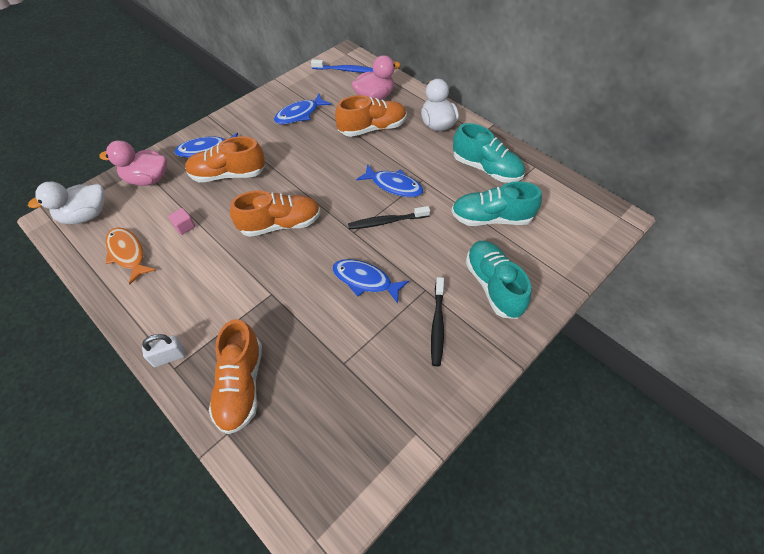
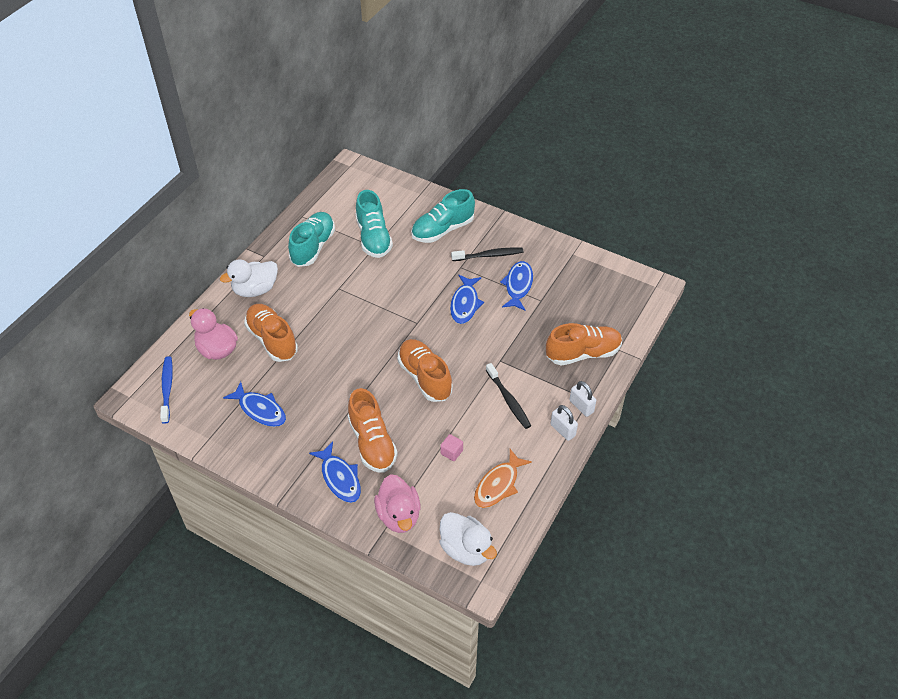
camera: 105 degrees left, 5 degrees down
black toothbrush [348,206,430,229] -> black toothbrush moved to [486,363,531,429]
blue fish [356,164,423,197] -> blue fish moved to [500,261,533,311]
none -> white padlock [550,405,578,441]

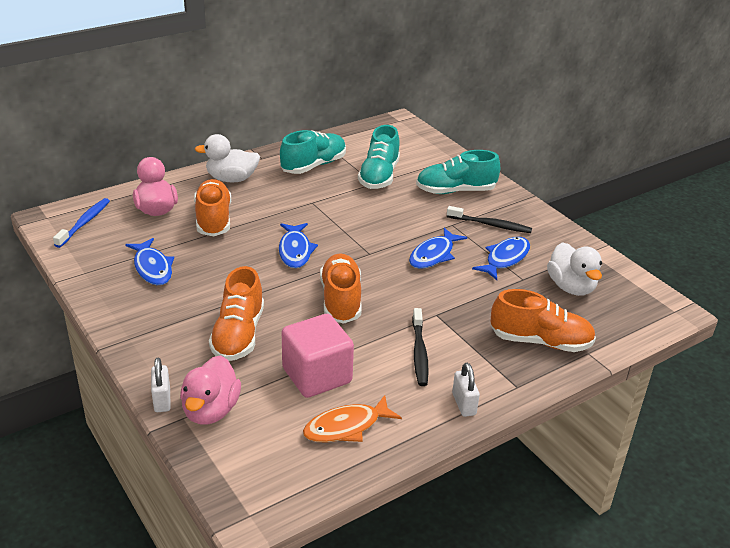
camera: 25 degrees right, 15 degrees down
blue fish [309,442,361,503] -> blue fish moved to [279,223,318,268]
white duck [439,512,497,566] -> white duck moved to [547,242,602,296]
pink cube [440,434,463,461] -> pink cube [282,314,354,398], size x2.48
white padlock [569,381,596,417] -> white padlock moved to [151,358,171,412]

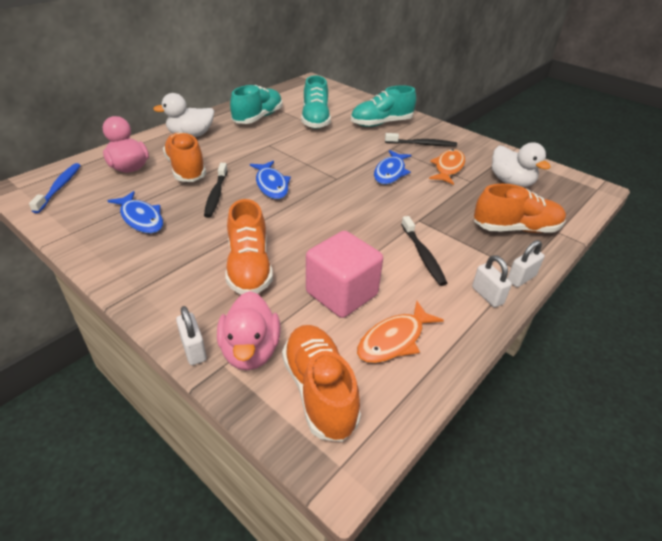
camera: 15 degrees left, 5 degrees up
orange shoe [320,253,361,324] -> orange shoe moved to [282,325,361,442]
blue fish [472,237,530,280] -> orange fish [429,149,465,185]
none -> black toothbrush [204,163,228,218]
none -> white padlock [507,240,545,287]

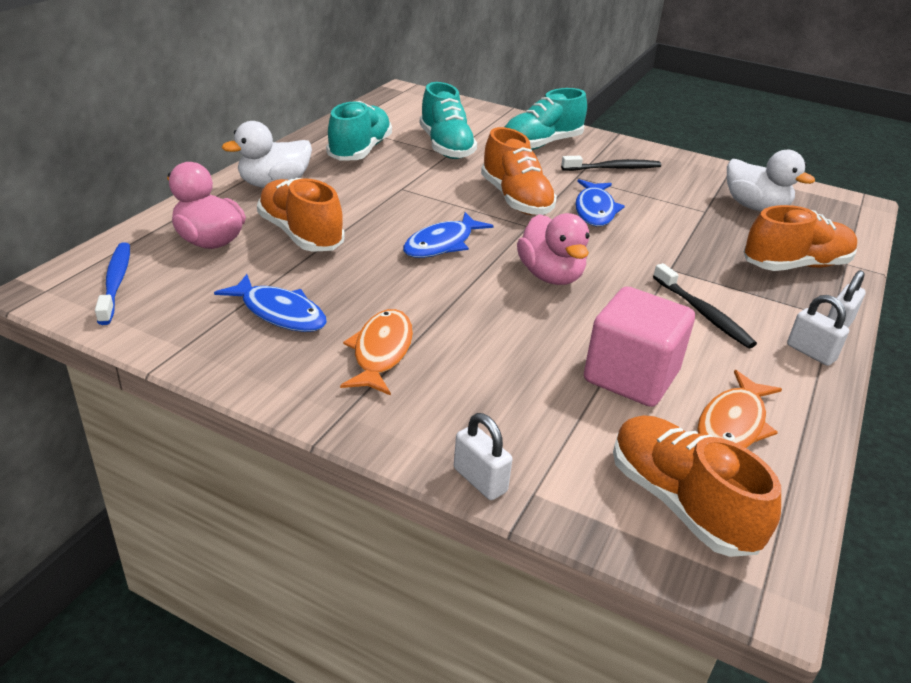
camera: 15 degrees left, 5 degrees down
black toothbrush [204,163,228,218] -> none
pink duck [217,291,281,370] -> pink duck moved to [517,213,590,285]
orange shoe [225,199,273,294] -> orange shoe moved to [481,127,557,215]
blue fish [250,161,291,199] -> blue fish turned 75 degrees clockwise [403,212,493,258]
orange fish [429,149,465,185] -> orange fish moved to [340,309,413,396]

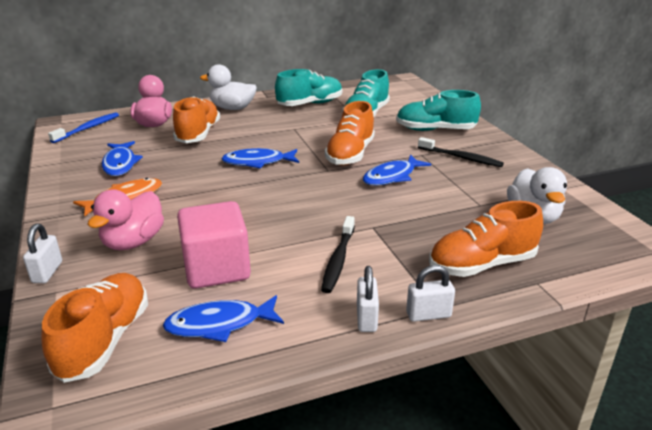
camera: 45 degrees right, 5 degrees down
pink duck [517,213,590,285] -> pink duck moved to [88,190,164,250]
orange fish [697,370,782,448] -> blue fish [163,295,284,342]
orange shoe [744,205,858,271] -> orange shoe turned 135 degrees clockwise [429,201,543,277]

